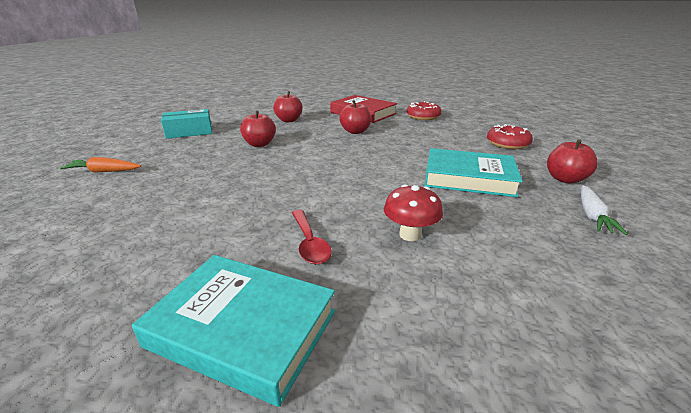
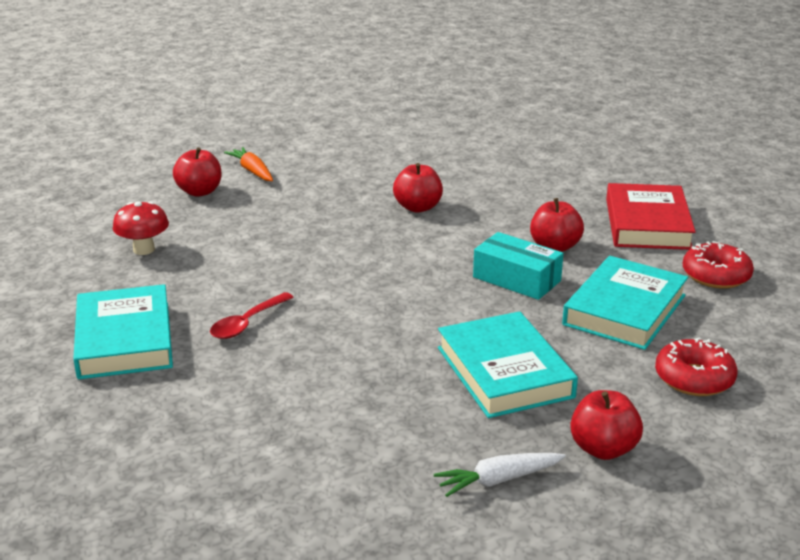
camera: 55 degrees right, 0 degrees up
turquoise box [161,109,212,139] -> turquoise box moved to [473,232,563,300]
red apple [273,91,303,122] -> red apple moved to [173,147,221,197]
red mushroom [384,184,443,241] -> red mushroom moved to [113,201,169,255]
none -> turquoise book [562,256,688,350]

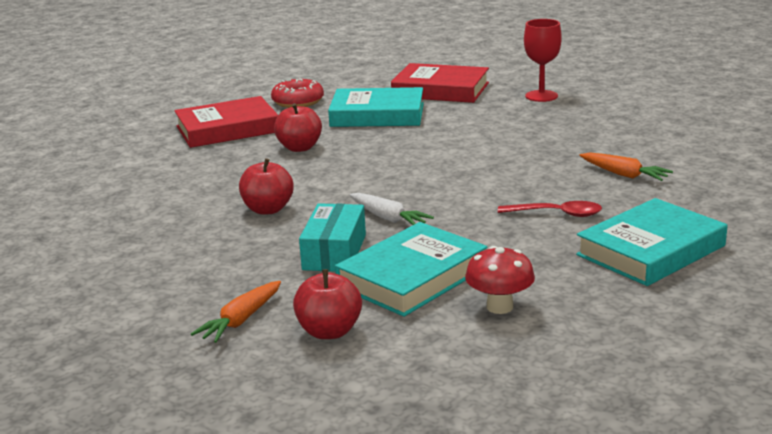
camera: 115 degrees left, 5 degrees down
white carrot [434,453,566,497] -> white carrot moved to [350,193,434,225]
turquoise book [438,311,578,418] -> turquoise book moved to [335,222,488,317]
turquoise box [473,232,563,300] -> turquoise box moved to [299,203,366,271]
red apple [570,390,643,460] -> red goblet [524,19,562,102]
red donut [655,337,737,396] -> red book [391,63,489,103]
none -> orange carrot [579,153,673,181]

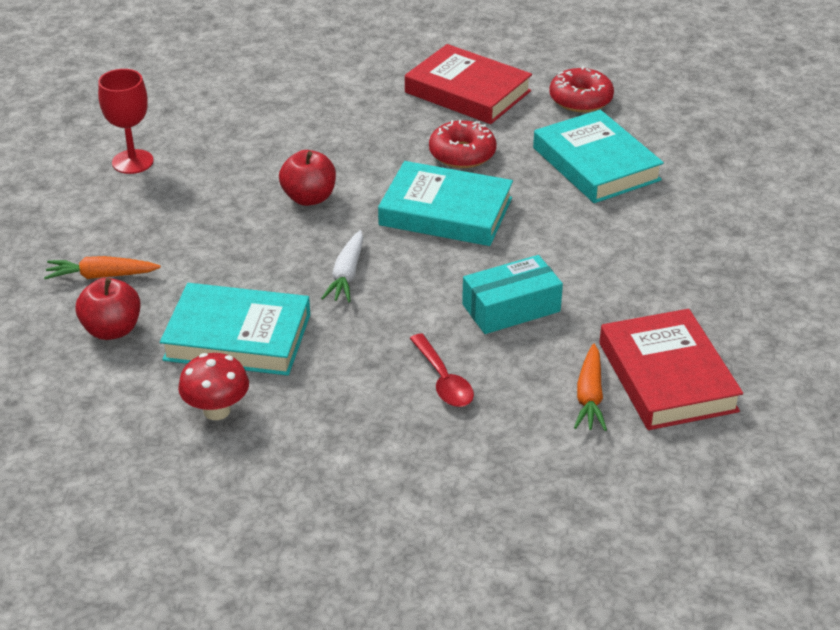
camera: 55 degrees right, 15 degrees up
red apple [274,103,322,152] -> red donut [429,120,497,168]
turquoise box [299,203,366,271] -> turquoise box moved to [462,255,563,334]
red book [391,63,489,103] -> red book moved to [599,309,743,430]
red goblet [524,19,562,102] -> red goblet moved to [98,69,154,174]
turquoise book [576,198,727,286] -> turquoise book moved to [378,161,513,246]

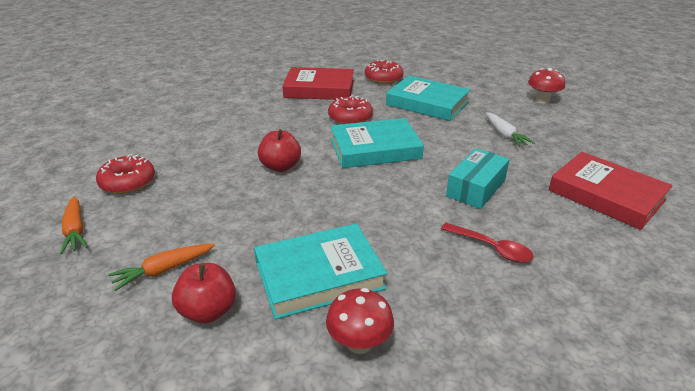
camera: 30 degrees left, 5 degrees down
red goblet [98,69,154,174] -> red donut [96,154,155,194]
white carrot [321,230,363,302] -> white carrot moved to [486,112,535,147]
orange carrot [574,344,607,431] -> orange carrot moved to [60,196,88,254]
none -> red mushroom [528,68,565,104]

